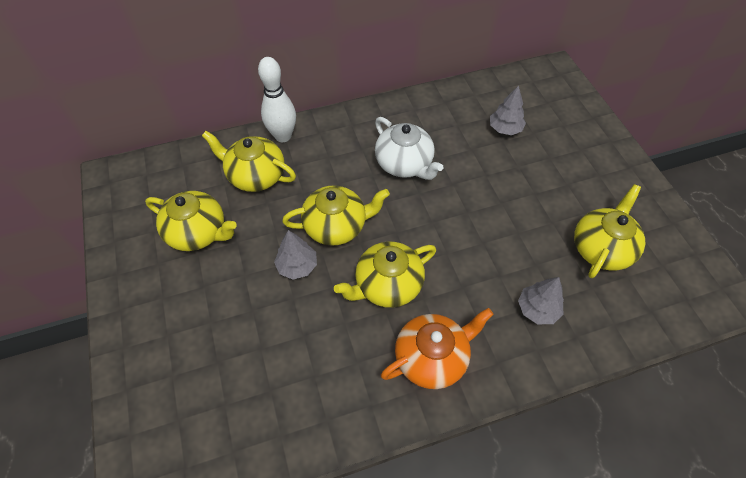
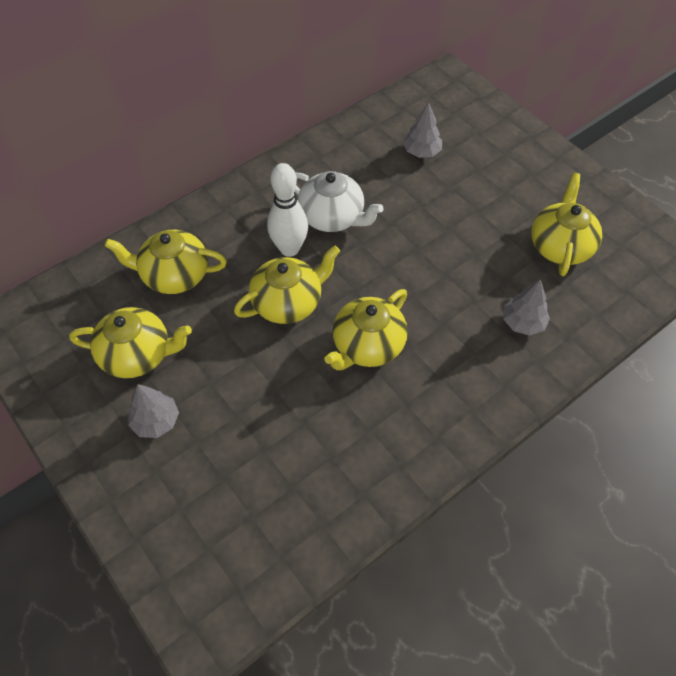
camera: 20 degrees left, 0 degrees up
white bowling pin [258,57,296,142] -> white bowling pin moved to [267,163,308,257]
grey tree [274,230,317,279] -> grey tree moved to [128,384,179,438]
orange teapot [381,308,494,389] -> none

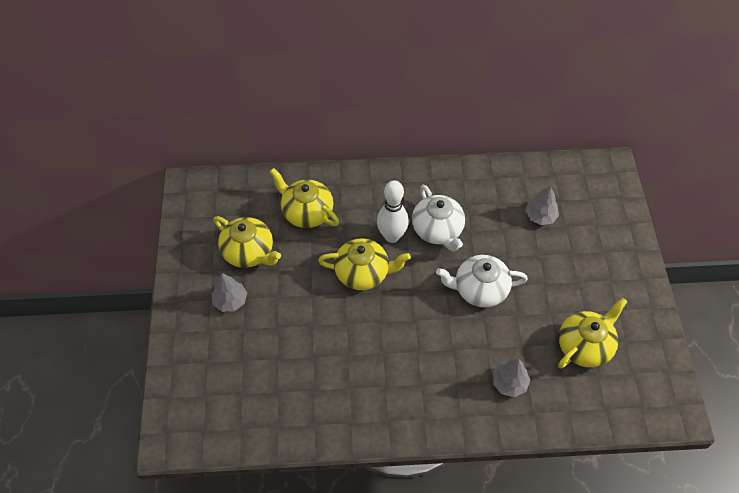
camera: 35 degrees right, 0 degrees up
yellow teapot [324,289,408,370] -> none
none -> white teapot [436,255,528,308]

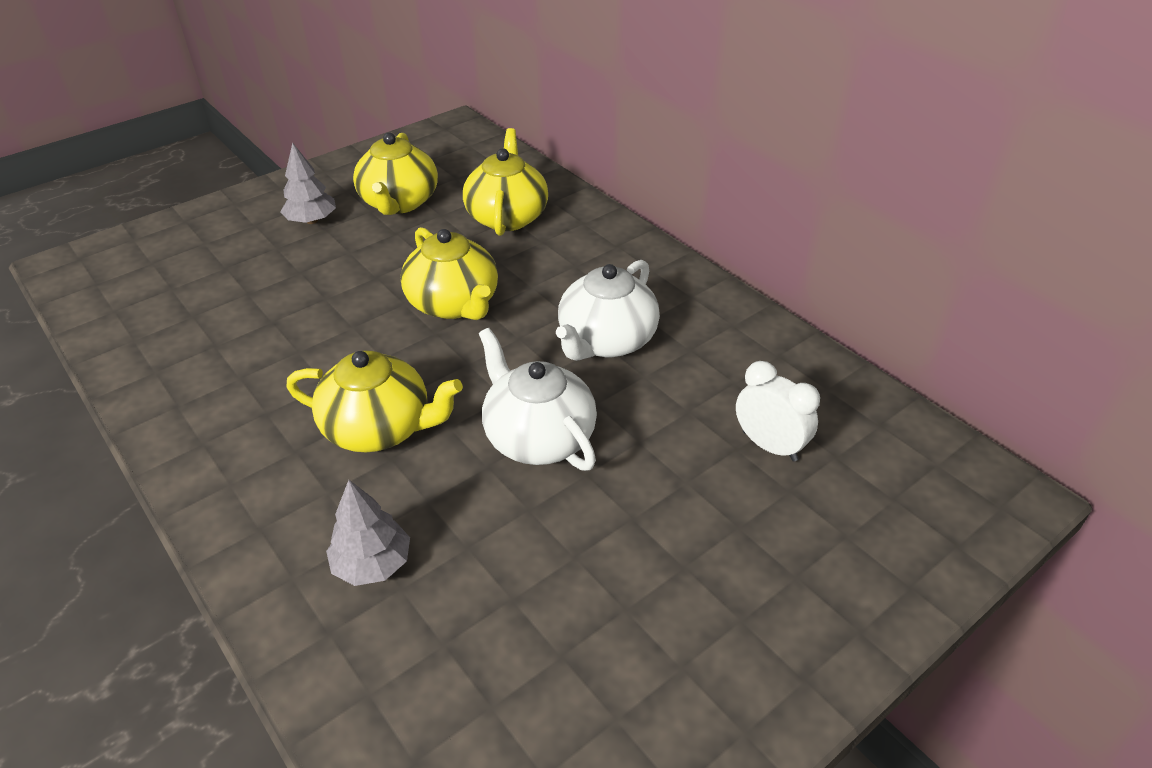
camera: 55 degrees right, 15 degrees down
white bowling pin [377,180,409,243] -> none
grey tree [525,185,559,225] -> white clock [736,361,820,462]
yellow teapot [558,297,627,368] -> yellow teapot moved to [286,350,463,452]

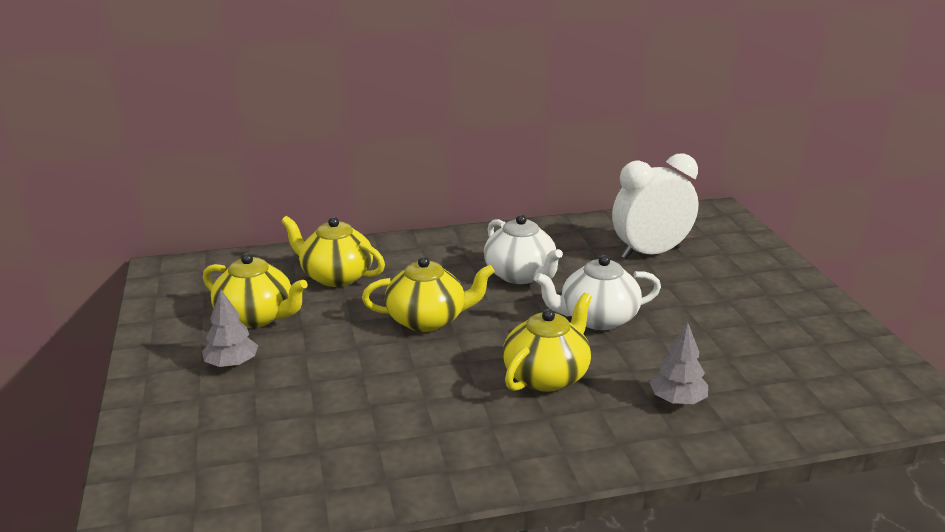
camera: 65 degrees left, 15 degrees down
white clock [736,361,820,462] -> white clock [612,153,699,259], size x1.73

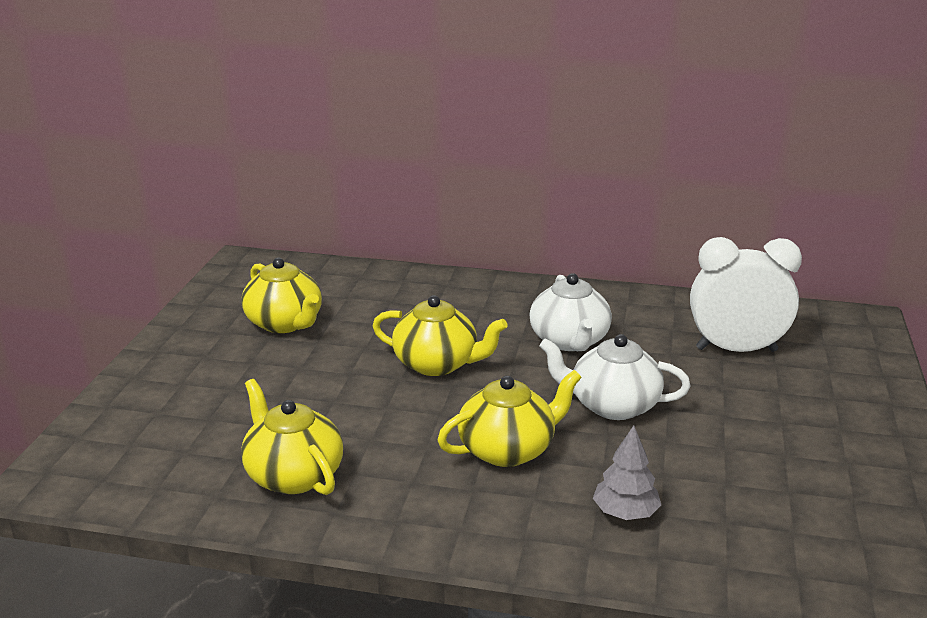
camera: 25 degrees right, 0 degrees up
grey tree [202,290,258,368] -> none
yellow teapot [281,216,385,287] -> yellow teapot moved to [241,379,343,495]

